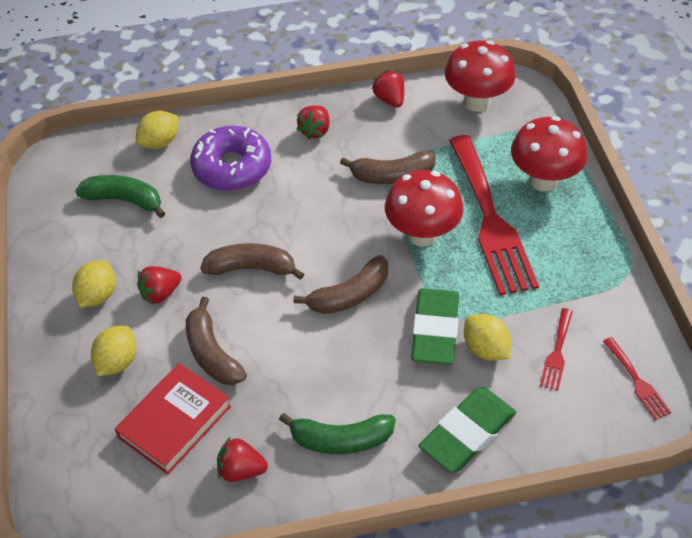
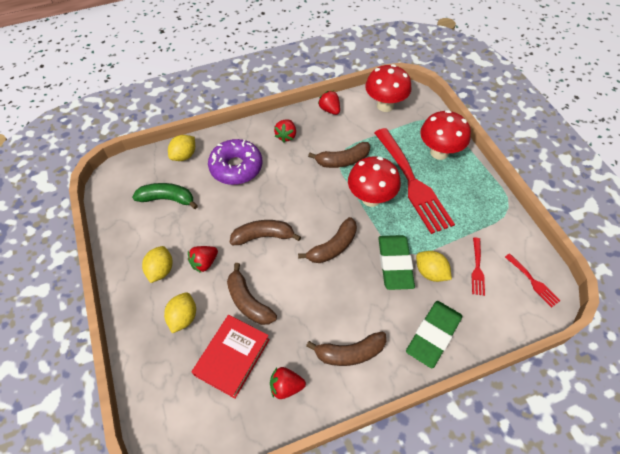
camera: 10 degrees left, 5 degrees up
green banana [279,413,396,454] -> brown banana [306,331,386,366]

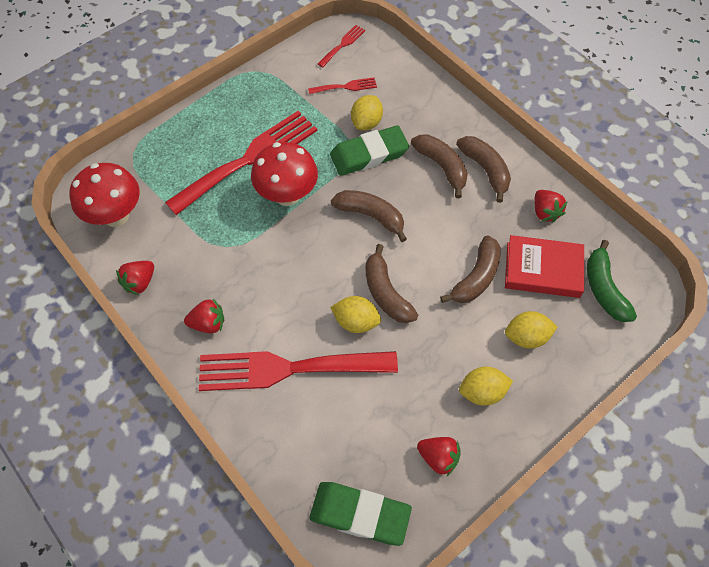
camera: 110 degrees left, 5 degrees up
green banana [132,183,198,209] -> green banana moved to [587,240,637,322]
yellow lemon [168,135,195,161] -> yellow lemon moved to [330,296,381,333]
red strawberry [188,246,218,273] -> red strawberry moved to [417,437,461,476]
purple donut [208,139,262,185] -> red fork [199,351,398,391]
brown banana [308,142,370,168] -> brown banana moved to [411,134,468,198]
green eraser [406,301,462,368] -> green eraser moved to [309,482,412,546]
red mushroom [420,110,471,160] -> none

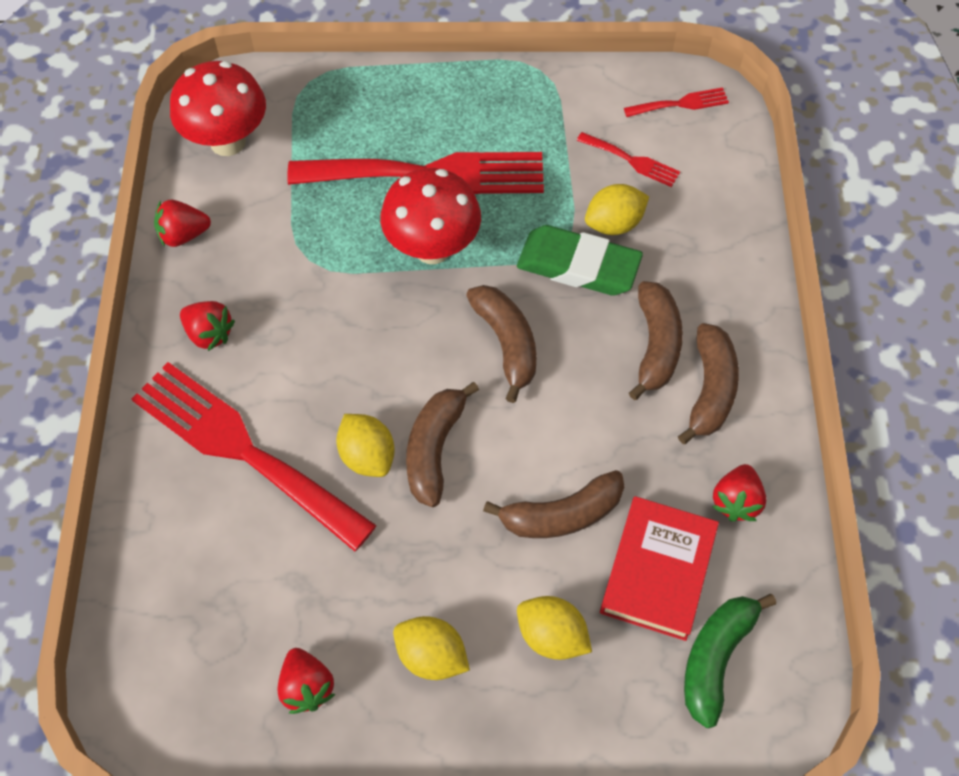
camera: 40 degrees right, 0 degrees up
green eraser [309,482,412,546] -> none
red book [505,235,584,298] -> red book turned 60 degrees clockwise [600,496,719,641]

